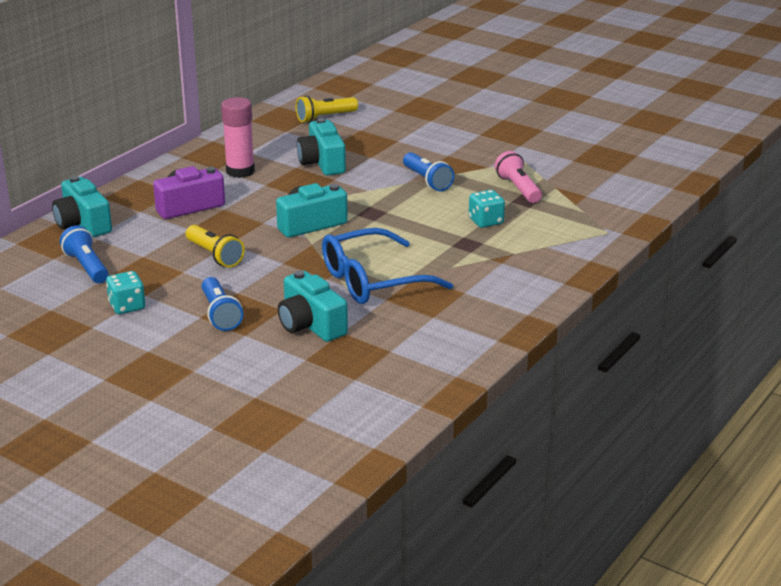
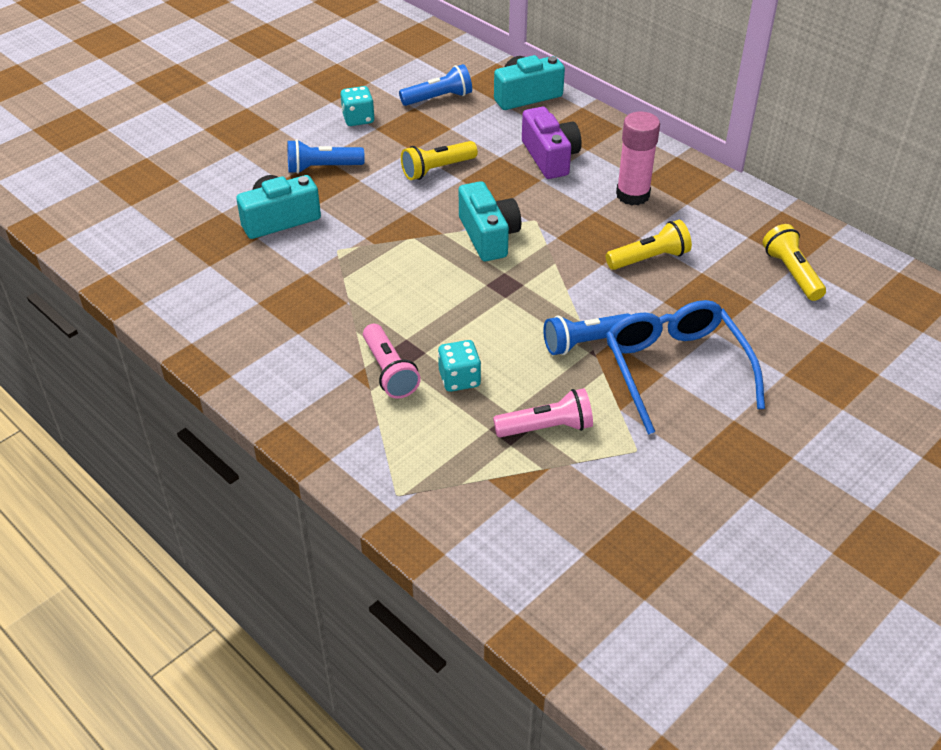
camera: 100 degrees right, 15 degrees up
turquoise camera [297,118,346,175] -> yellow flashlight [606,220,692,270]
blue glasses [322,228,453,304] -> blue glasses moved to [606,300,765,435]
none -> pink flashlight [363,324,421,399]

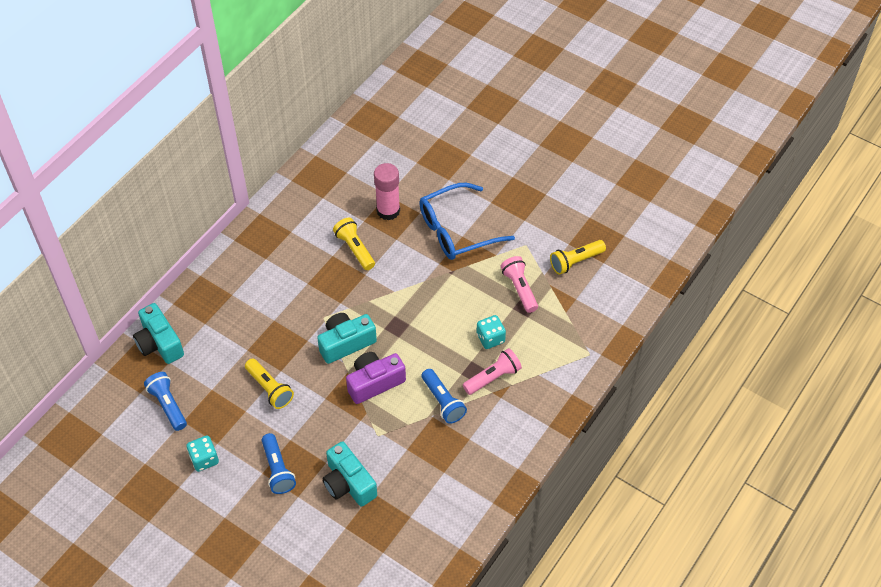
camera: 100 degrees left, 10 degrees up
purple camera [522,107,582,179] -> purple camera moved to [346,352,406,404]
blue flashlight [543,313,631,355] -> blue flashlight moved to [422,369,467,424]
pink glue stick [616,111,660,205] -> pink glue stick moved to [374,163,400,220]
yellow flashlight [763,224,826,301] -> yellow flashlight moved to [550,240,606,275]

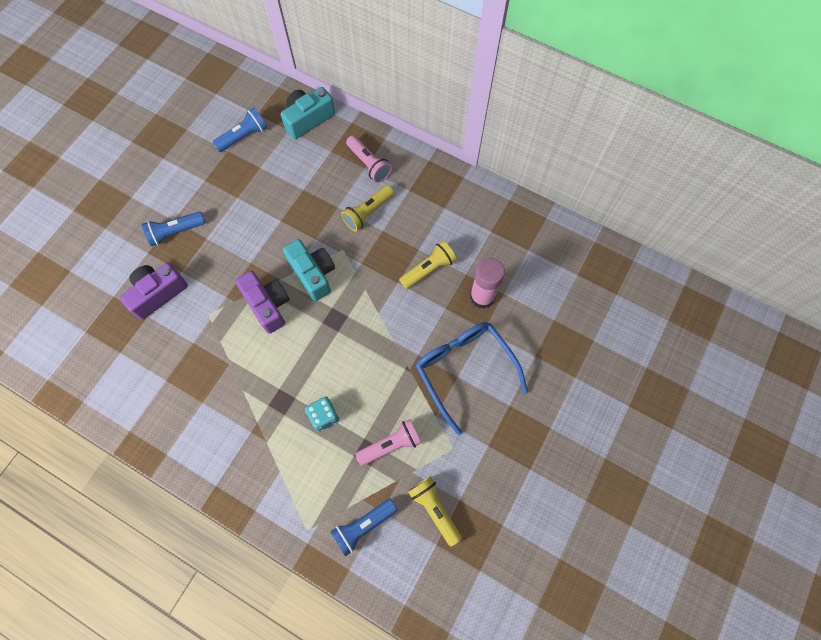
camera: 85 degrees right, 15 degrees up
turquoise dice [186,436,219,472] -> none
yellow flashlight [245,358,294,409] -> yellow flashlight moved to [341,185,394,231]
turquoise camera [323,441,377,507] -> purple camera [120,263,188,320]
blue flashlight [422,369,467,424] -> blue flashlight moved to [331,498,398,556]
pink flashlight [463,348,522,395] -> pink flashlight moved to [346,135,392,182]

